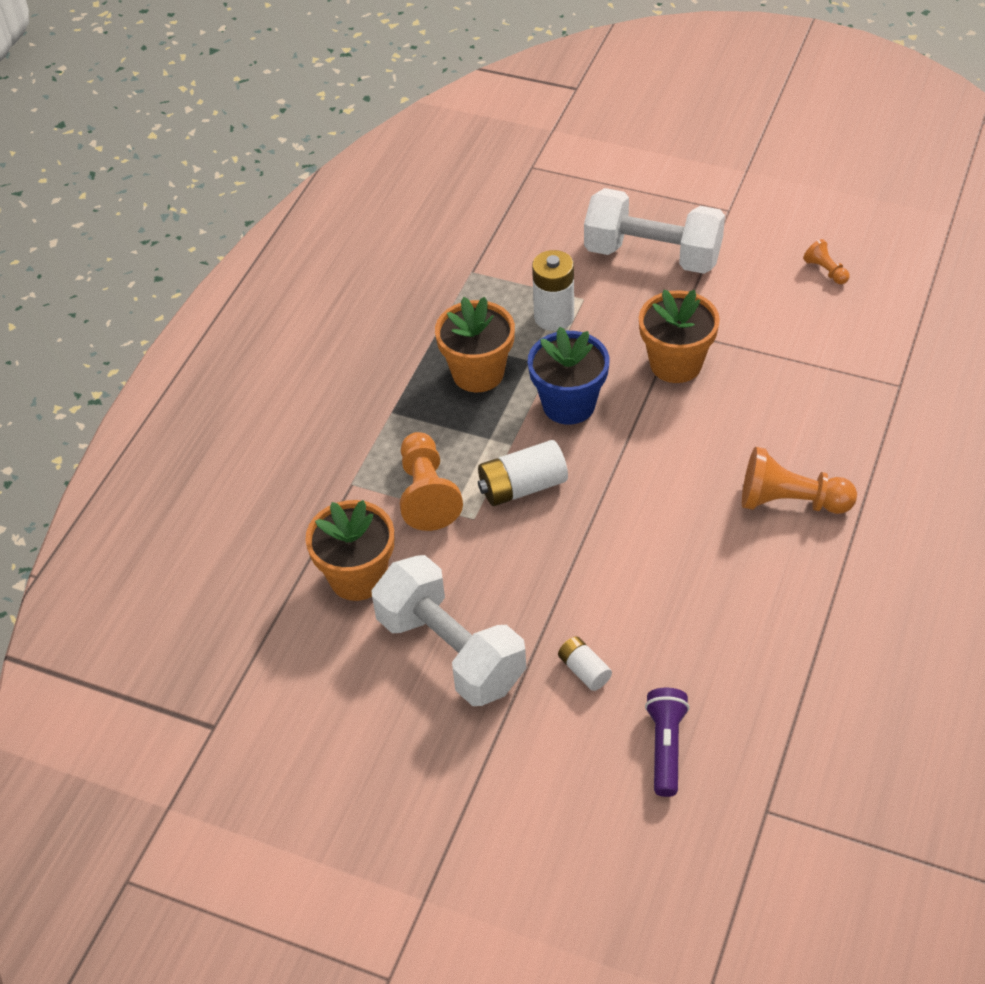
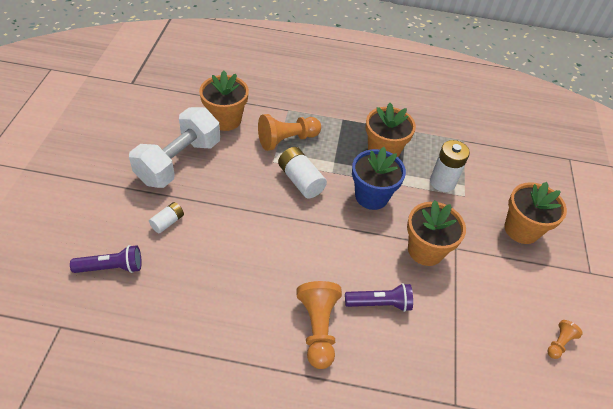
camera: 70 degrees right, 0 degrees up
white dumbbell [584,188,725,274] -> orange flower pot [504,182,567,244]
none -> purple flashlight [345,283,413,312]

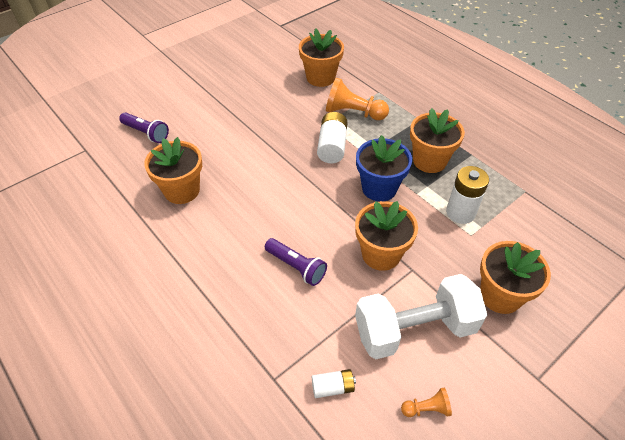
camera: 45 degrees right, 0 degrees up
white dumbbell [129,107,220,188] -> white dumbbell moved to [355,274,487,359]
white battery [149,202,184,233] -> white battery moved to [312,369,356,398]
orange pawn [297,281,342,369] -> none
none -> orange flower pot [144,137,202,204]

